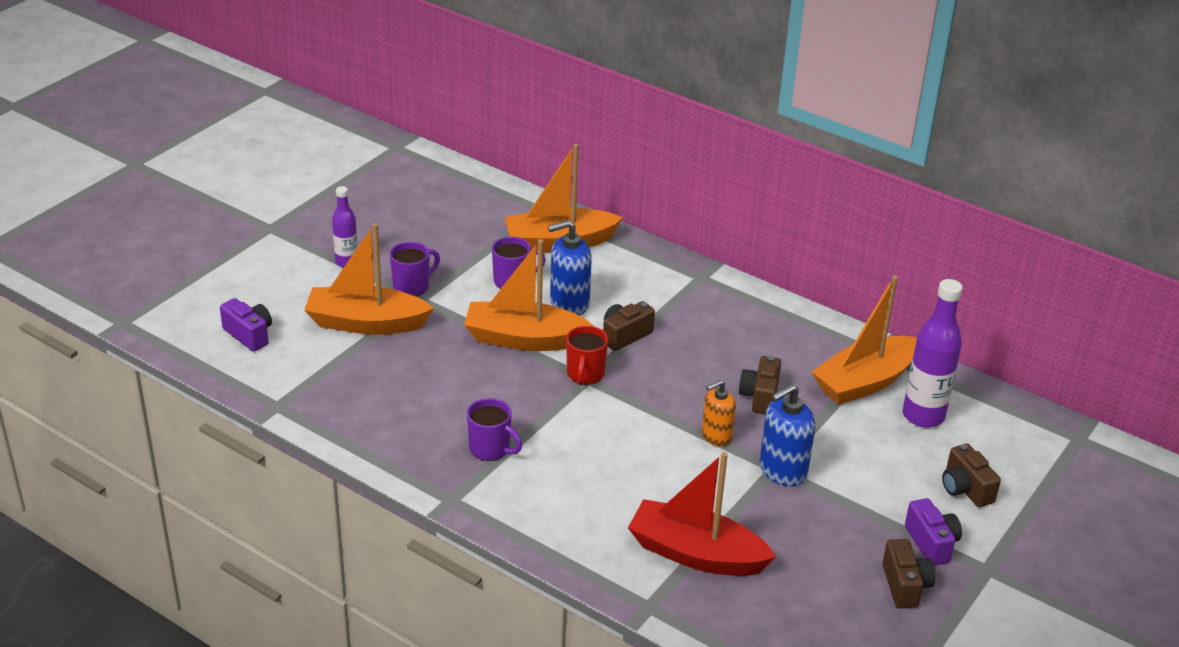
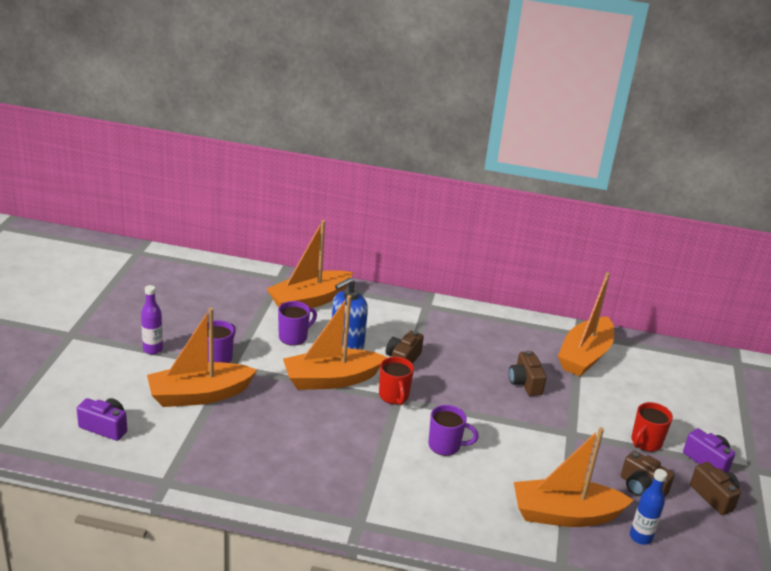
camera: 25 degrees left, 5 degrees down
purple mug [467,398,522,461] -> purple mug moved to [428,405,479,456]
red boat [628,452,776,576] -> orange boat [514,427,634,527]
orange soap dispenser [702,380,736,447] -> none
blue soap dispenser [760,384,815,486] -> none
purple bottle [903,279,963,428] -> none
brown camera [942,444,1001,507] -> brown camera moved to [621,451,675,498]
none -> blue bottle [630,469,667,545]
none -> red mug [631,402,673,452]

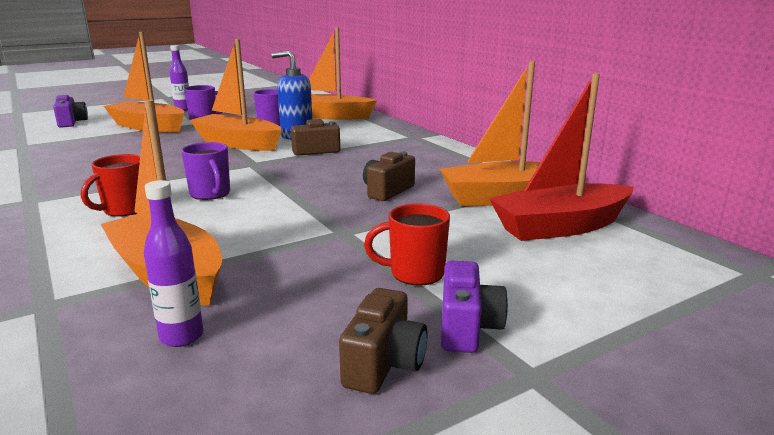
camera: 50 degrees right, 10 degrees down
red mug [379,357,414,405] -> red mug moved to [81,154,140,217]
brown camera [621,451,675,498] -> none
blue bottle [630,469,667,545] -> purple bottle [144,180,204,347]
none -> red boat [489,73,634,241]

